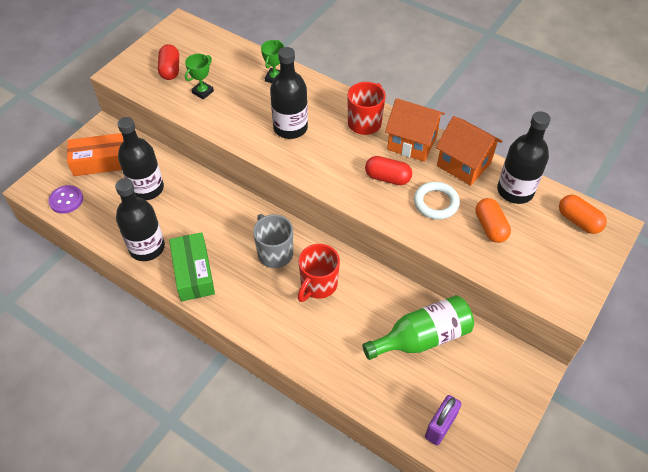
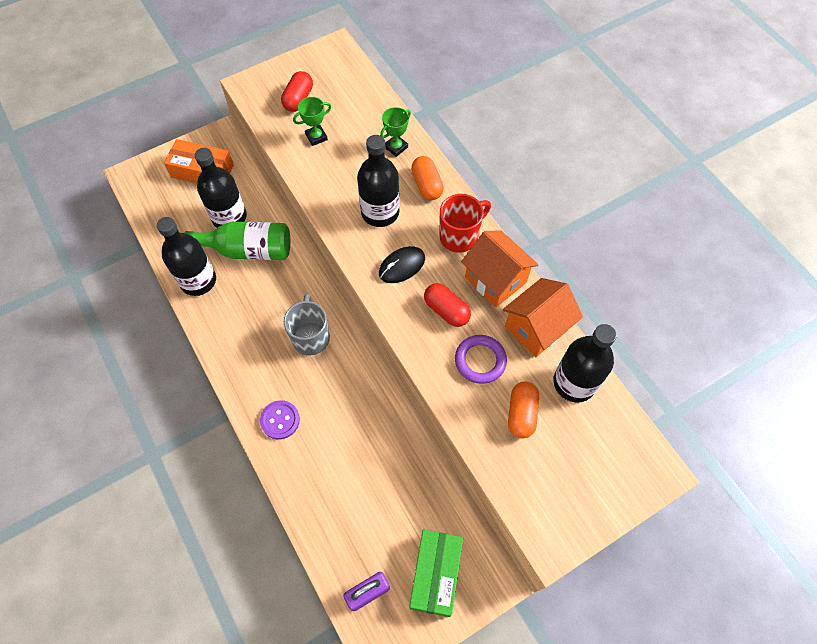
camera: 25 degrees right, 10 degrees up
purple button [48,185,83,214] -> purple button moved to [260,400,300,439]
green box [169,232,215,301] -> green box moved to [409,530,463,617]
red mug [298,244,340,302] -> none
green bottle [362,295,474,360] -> green bottle moved to [184,222,290,260]
white ring [414,182,460,220] -> purple ring [455,335,507,384]
orange house [436,116,502,186] -> orange house turned 75 degrees clockwise [503,278,583,357]
orange capsule [559,194,607,234] -> orange capsule moved to [411,156,444,200]
none -> black mouse [379,246,425,283]

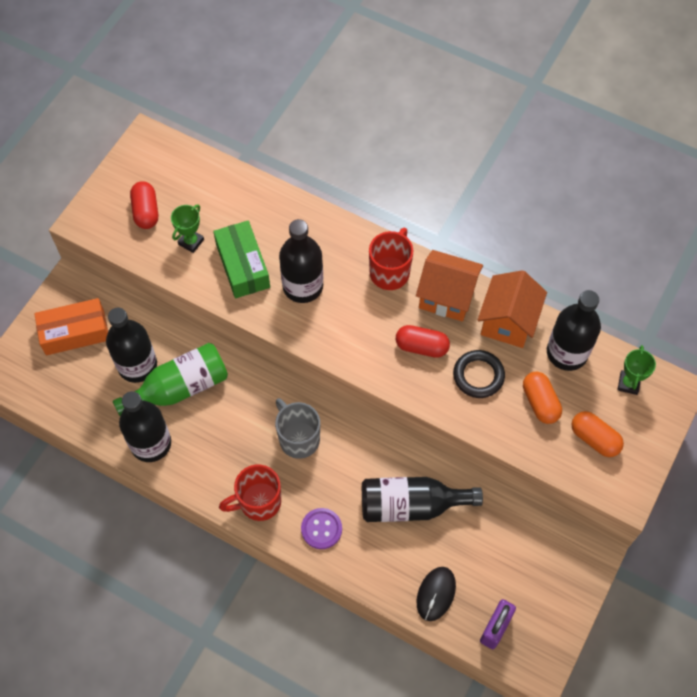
camera: 30 degrees left, 0 degrees up
black mouse [379,246,425,283] -> black mouse moved to [417,567,456,621]
green trophy [380,107,411,157] -> green trophy moved to [617,345,656,395]
green box [409,530,463,617] -> green box moved to [213,221,270,298]
orange capsule [411,156,444,200] -> orange capsule moved to [571,411,624,457]
purple ring [455,335,507,384] -> black ring [453,350,505,398]
none -> red mug [219,465,281,521]
none -> black bottle [362,477,483,522]

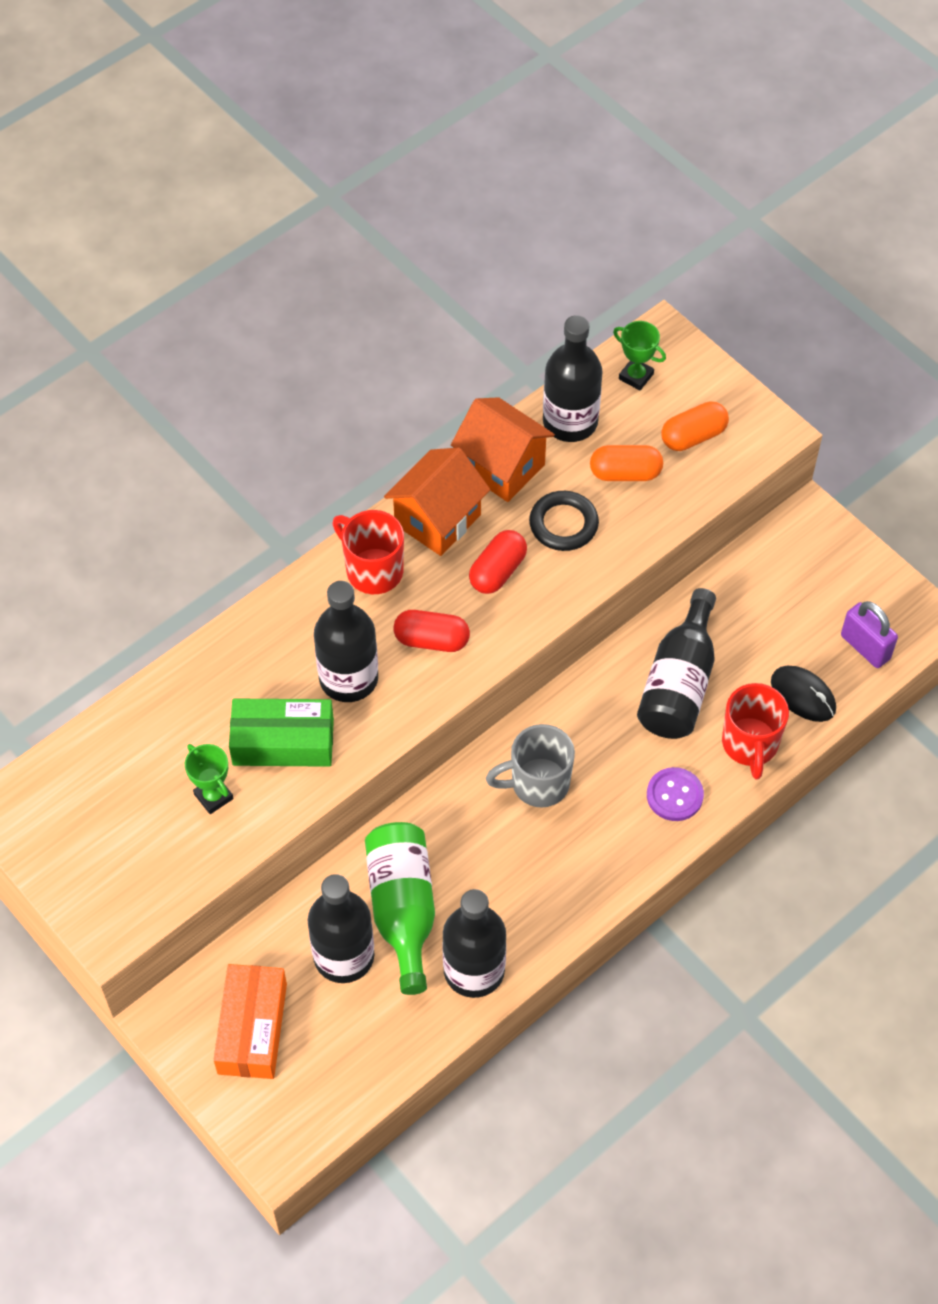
camera: 70 degrees left, 5 degrees down
red capsule [130,181,158,229] -> red capsule moved to [394,610,470,652]
red mug [219,465,281,521] -> red mug moved to [722,683,789,779]

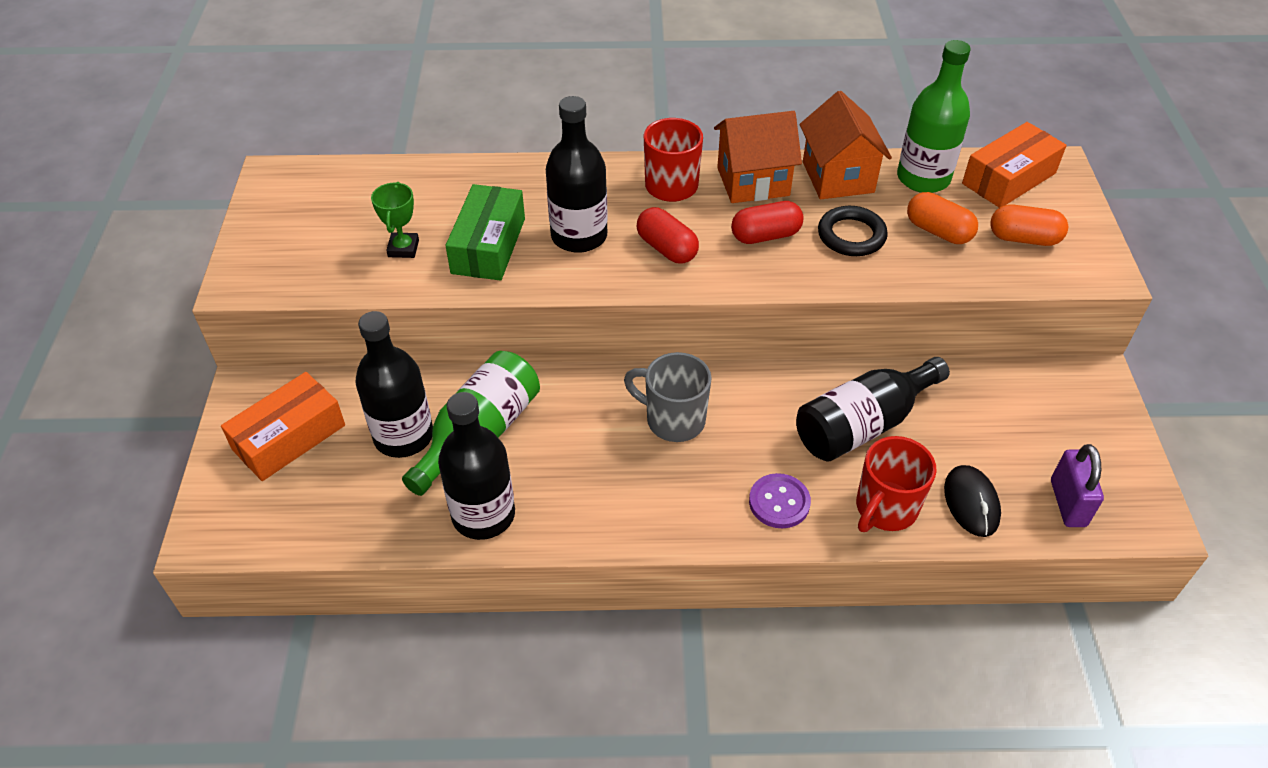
camera: 40 degrees right, 10 degrees down
green box [229,698,334,767] -> green box turned 60 degrees clockwise [445,184,525,281]
black bottle [543,315,602,442] -> green bottle [897,40,971,193]
green trophy [613,321,666,390] -> orange box [962,122,1067,208]

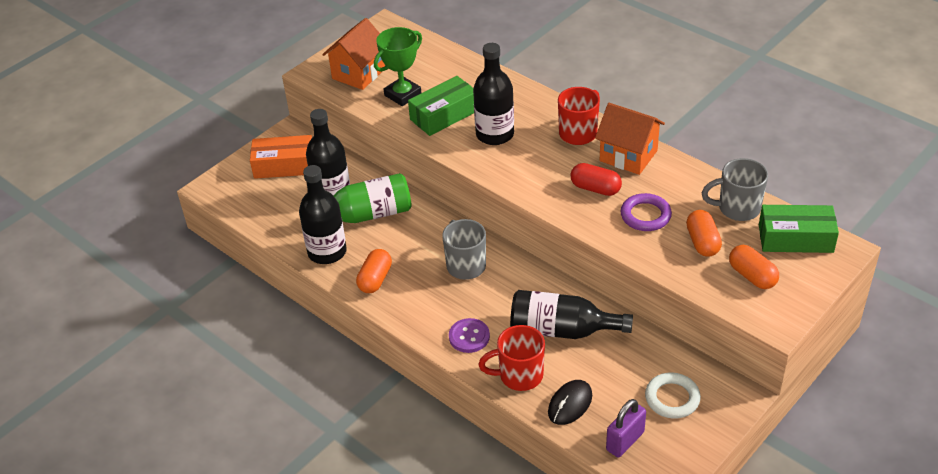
camera: 45 degrees right, 5 degrees down
green trophy [371,182,419,258] -> green trophy [374,27,422,106], size x1.56
red capsule [637,207,699,264] -> none
orange house [799,91,892,199] -> orange house moved to [322,18,385,90]
black ring [818,206,888,256] -> purple ring [621,193,672,231]
green bottle [897,40,971,193] -> grey mug [702,158,768,221]
orange box [962,122,1067,208] -> green box [759,205,839,253]
none -> orange capsule [356,249,392,293]
none -> white ring [645,372,701,419]

